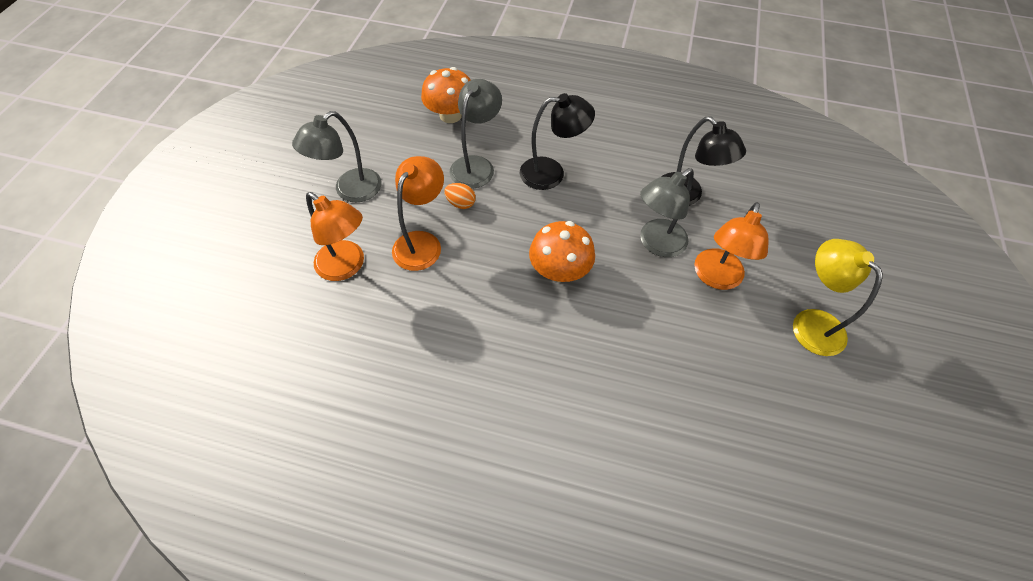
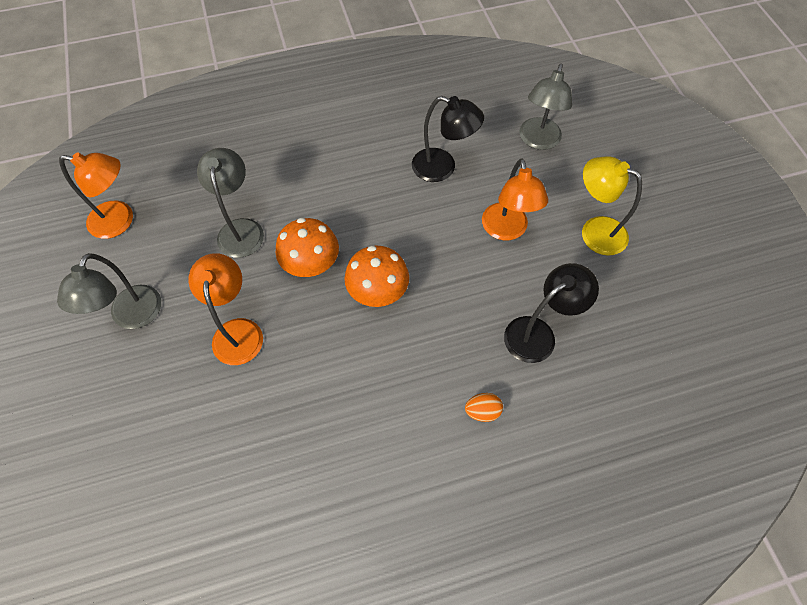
camera: 30 degrees left, 5 degrees up
orange lamp [306,192,364,281] -> orange lamp moved to [59,153,133,239]
orange mushroom [421,67,470,123] -> orange mushroom moved to [276,218,339,277]
orange egg [444,183,476,209] -> orange egg moved to [465,393,503,422]
black lamp [520,93,595,190] -> black lamp moved to [504,263,599,363]
grey lamp [640,168,694,257] -> grey lamp moved to [519,63,572,150]

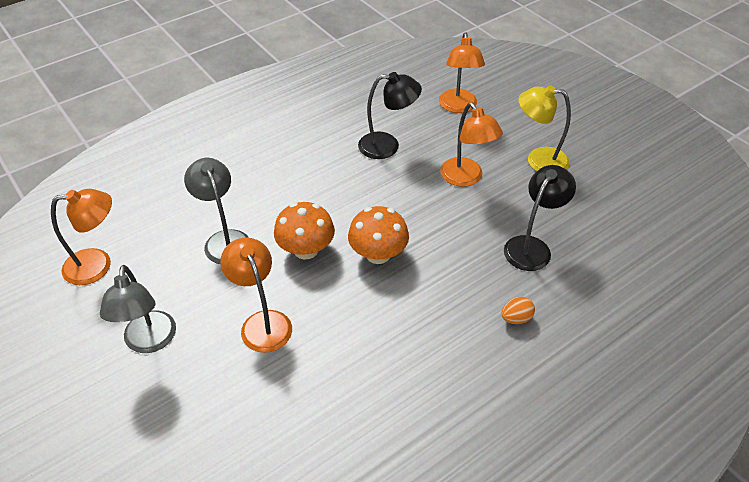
camera: 20 degrees left, 15 degrees down
grey lamp [519,63,572,150] -> orange lamp [439,32,485,113]

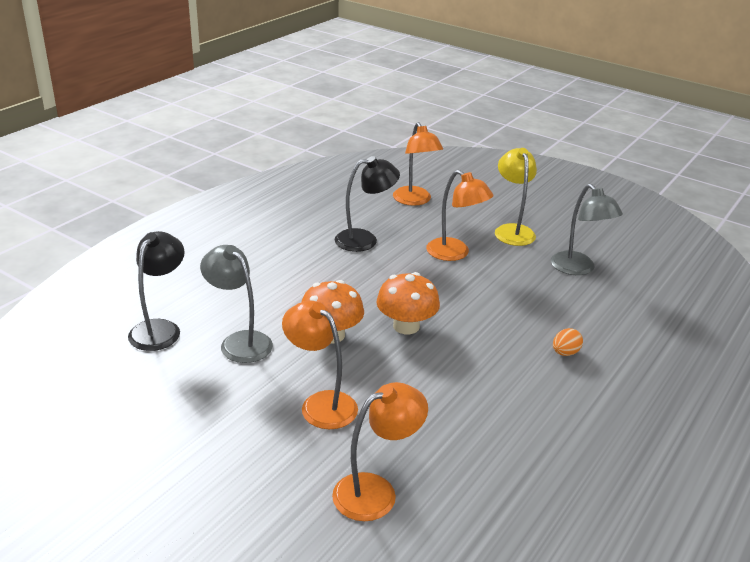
camera: 20 degrees left, 15 degrees down
orange lamp [51,189,112,285] -> orange lamp moved to [332,382,428,521]
grey lamp [100,265,176,353] -> grey lamp moved to [551,184,623,275]
black lamp [504,165,576,271] -> black lamp moved to [128,231,185,351]
yellow lamp [518,85,571,171] -> yellow lamp turned 90 degrees clockwise [495,148,537,246]

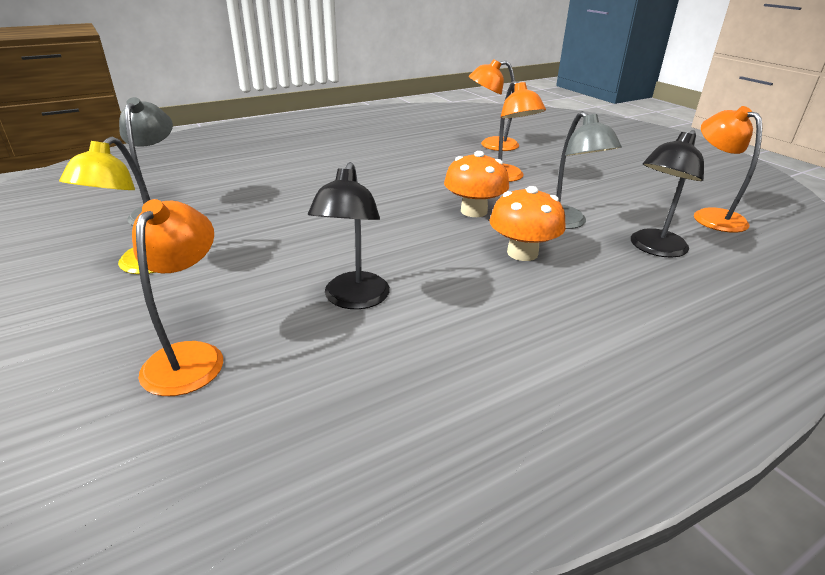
camera: 155 degrees left, 0 degrees up
black lamp [335,156,400,252] -> black lamp turned 90 degrees counterclockwise [308,162,390,309]
orange mushroom [376,272,440,334] -> orange mushroom moved to [490,186,566,261]
orange lamp [426,170,494,261] -> orange lamp moved to [694,106,762,233]
orange egg [553,328,583,356] -> none

